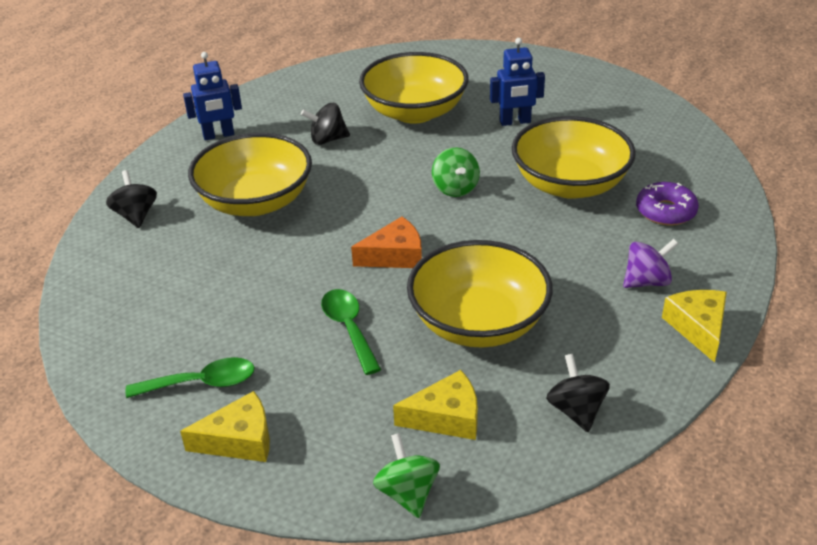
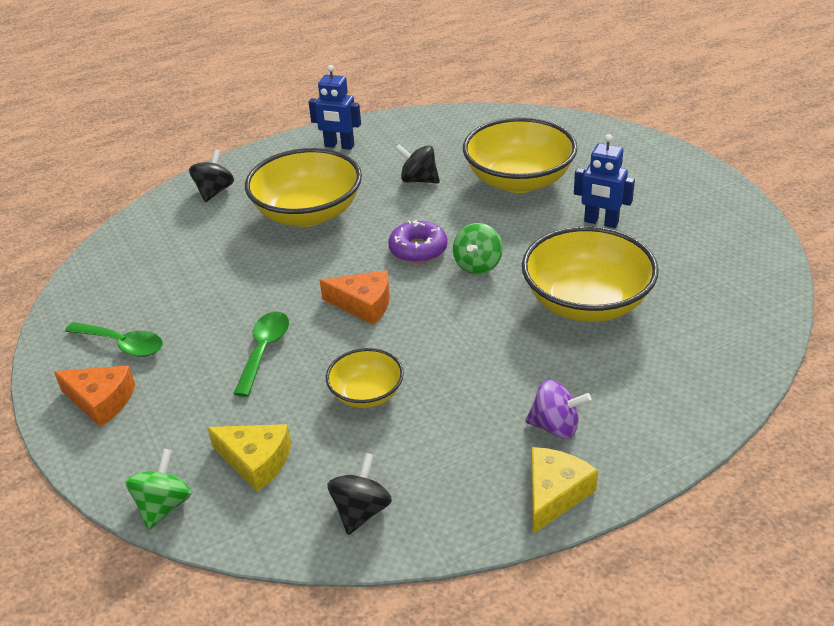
camera: 35 degrees right, 0 degrees up
yellow cheese [180,391,270,462] -> orange cheese [54,366,135,427]
yellow bowl [407,240,553,348] -> yellow bowl [326,348,404,408], size x0.54
purple donut [636,182,699,226] -> purple donut moved to [388,220,447,263]

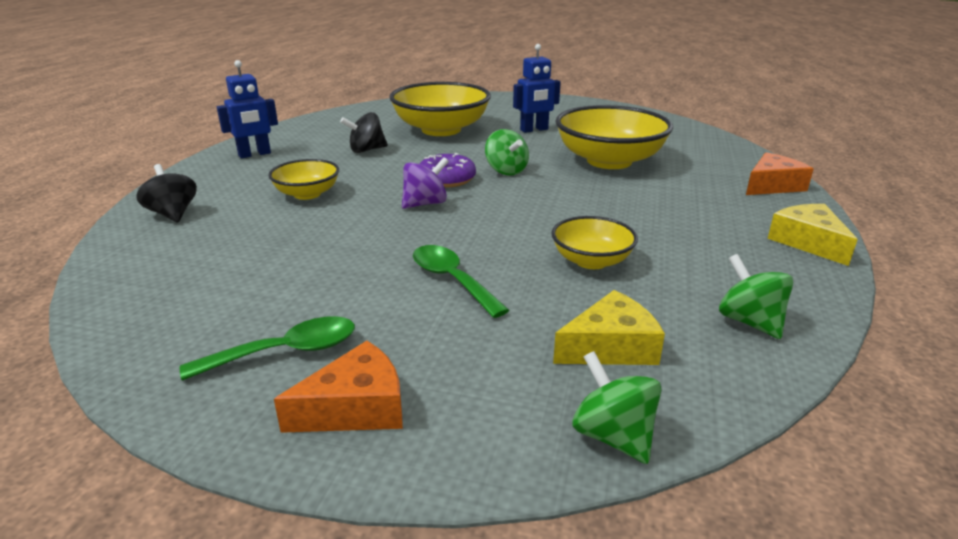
camera: 50 degrees left, 10 degrees down
yellow bowl [245,148,362,227] -> yellow bowl [268,159,339,200], size x0.54
orange cheese [320,270,390,325] -> orange cheese moved to [746,152,814,195]
black spinning top [327,453,392,535] -> green spinning top [719,254,793,339]
purple spinning top [525,380,591,439] -> purple spinning top moved to [402,157,449,209]

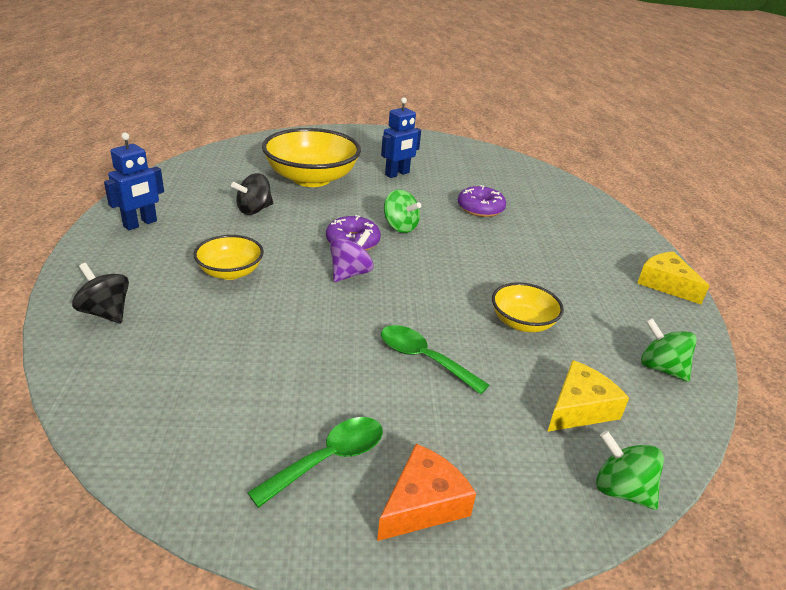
camera: 20 degrees left, 5 degrees up
yellow bowl [555,105,673,169] -> purple donut [458,185,506,217]
orange cheese [746,152,814,195] -> none

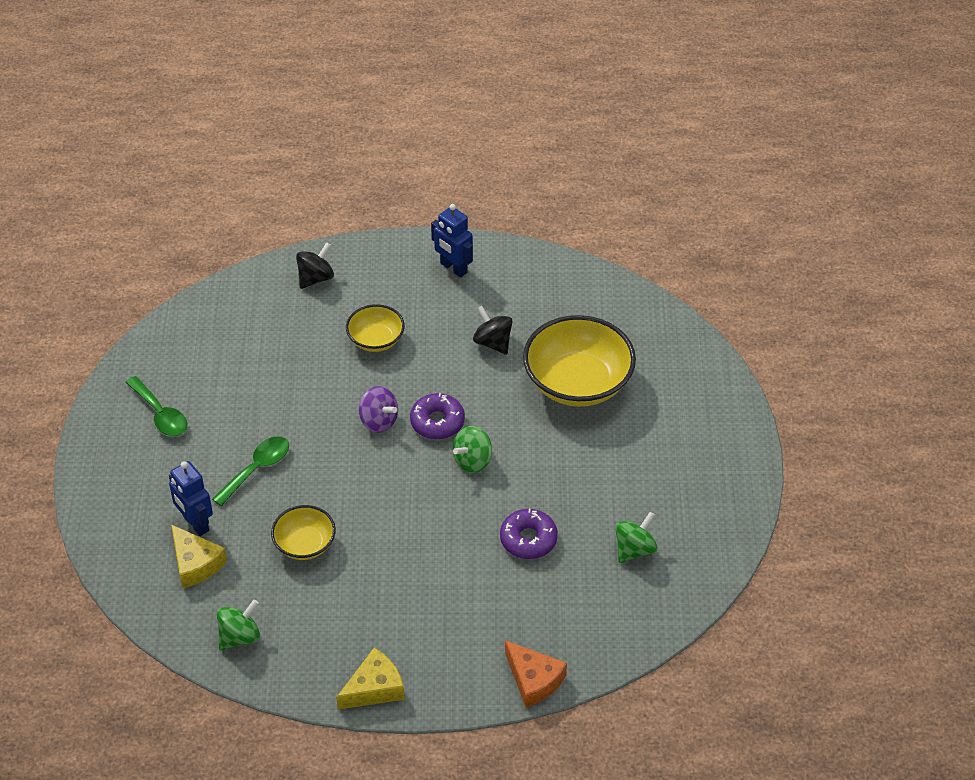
camera: 95 degrees right, 15 degrees up
orange cheese [377,444,476,541] -> orange cheese moved to [505,640,567,708]
blue robot [381,97,421,178] -> blue robot moved to [169,461,213,536]
green spinning top [596,431,664,510] -> green spinning top moved to [615,512,658,563]

